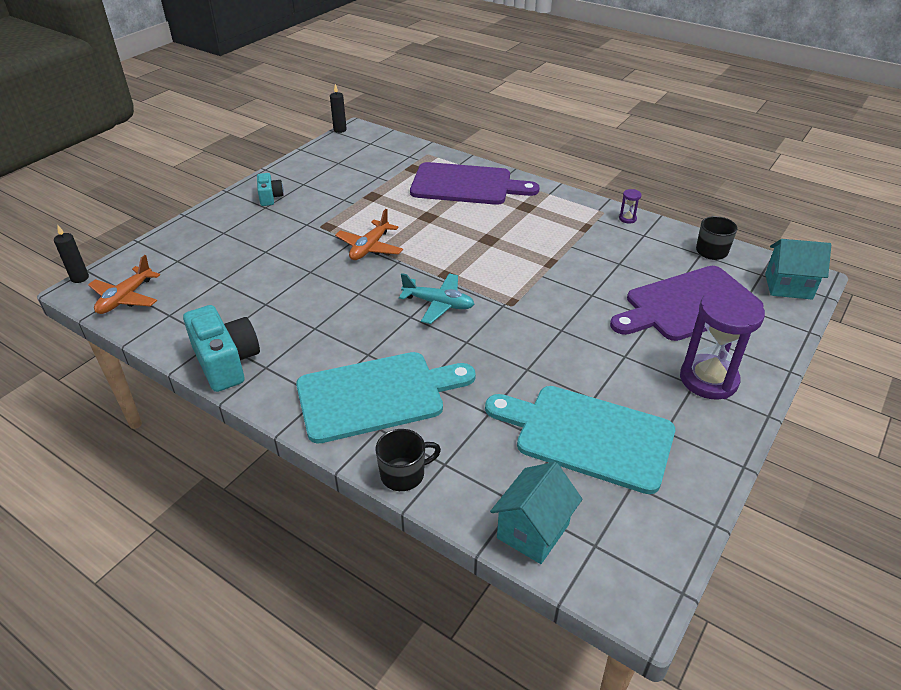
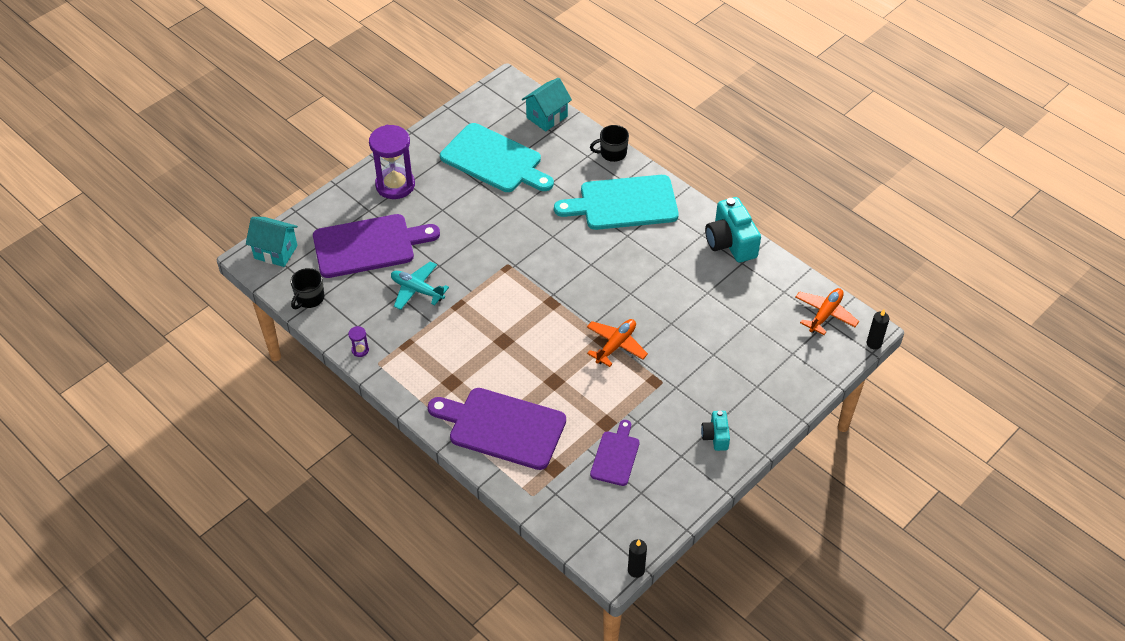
camera: 170 degrees left, 10 degrees up
turquoise plane [399,273,474,324] -> turquoise plane moved to [391,261,449,310]
none -> purple cutting board [590,420,639,486]

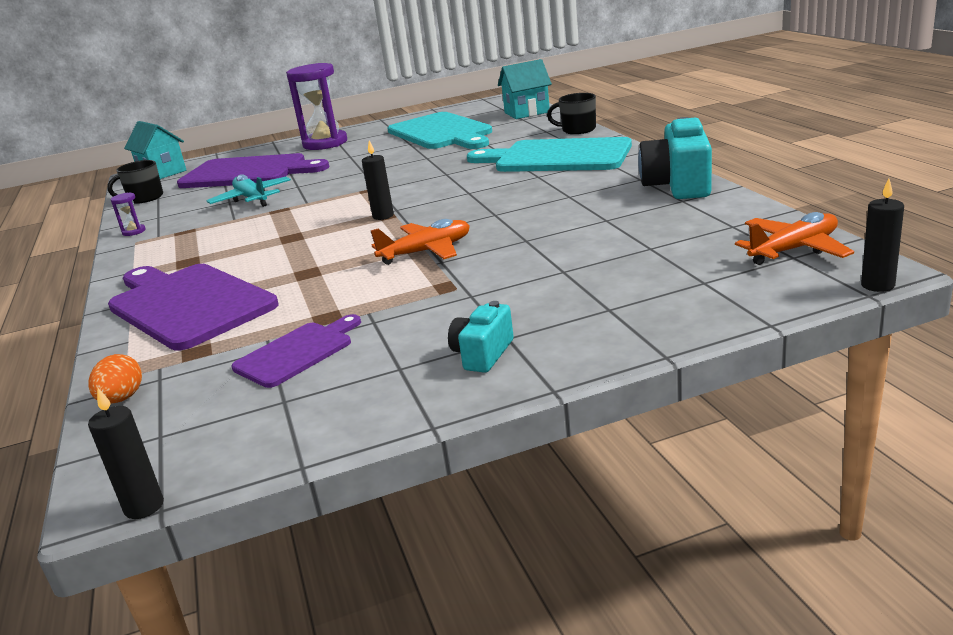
camera: 30 degrees right, 25 degrees down
none -> orange egg [88,354,142,404]
none -> black candle [362,140,394,220]

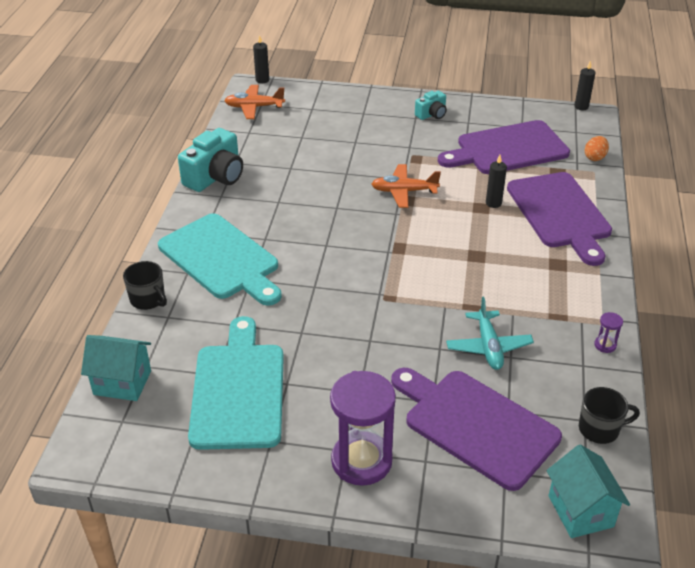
camera: 155 degrees left, 15 degrees up
purple cutting board [232,314,361,388] -> purple cutting board [438,120,570,174], size x1.85
black candle [362,140,394,220] -> black candle moved to [486,155,507,208]

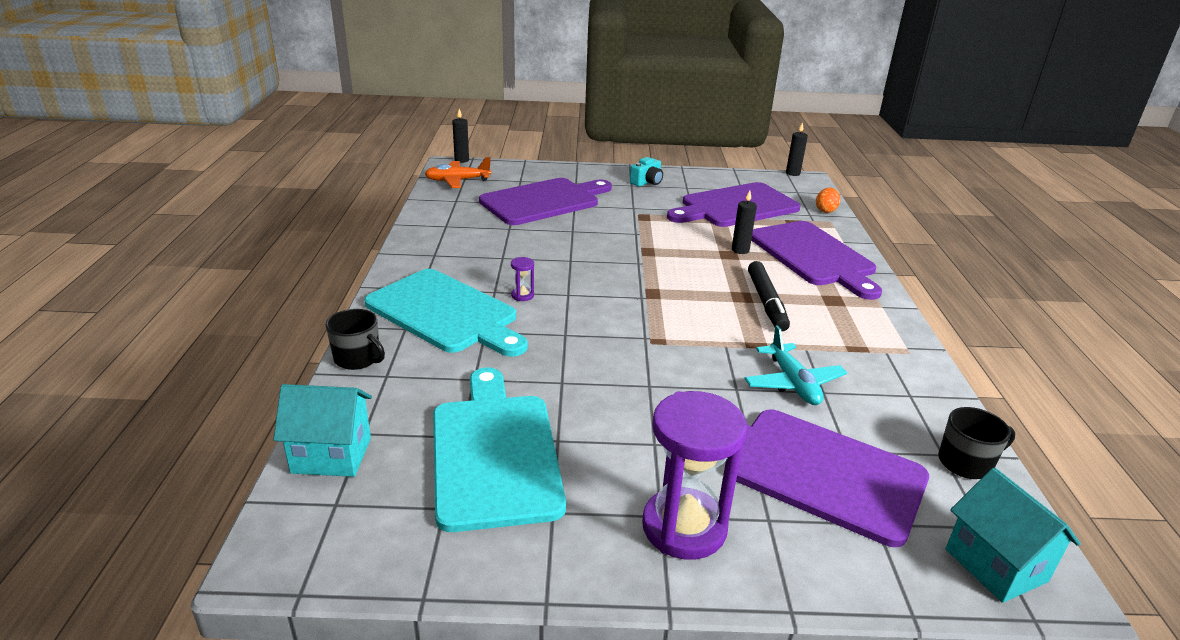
camera: 10 degrees left, 10 degrees down
turquoise camera [178,128,243,192] -> none
orange plane [372,164,441,208] -> none
purple hourglass [594,312,623,353] -> purple hourglass moved to [511,257,534,301]
none -> purple cutting board [479,178,612,225]
none -> black marker [748,261,790,332]

